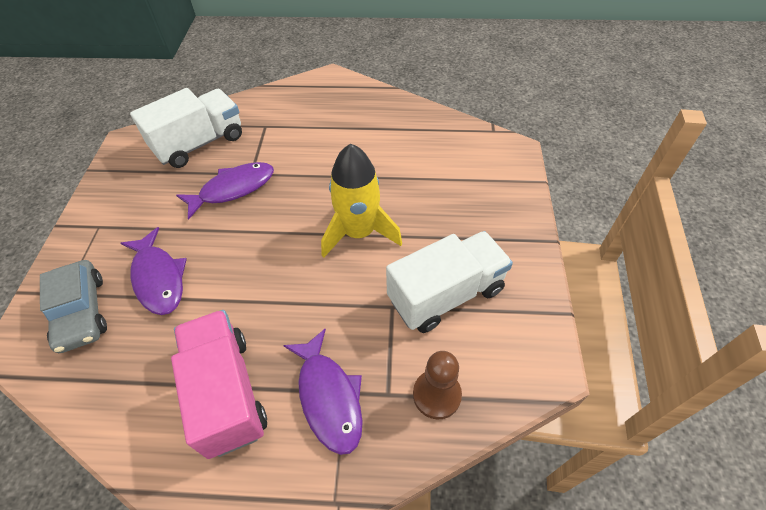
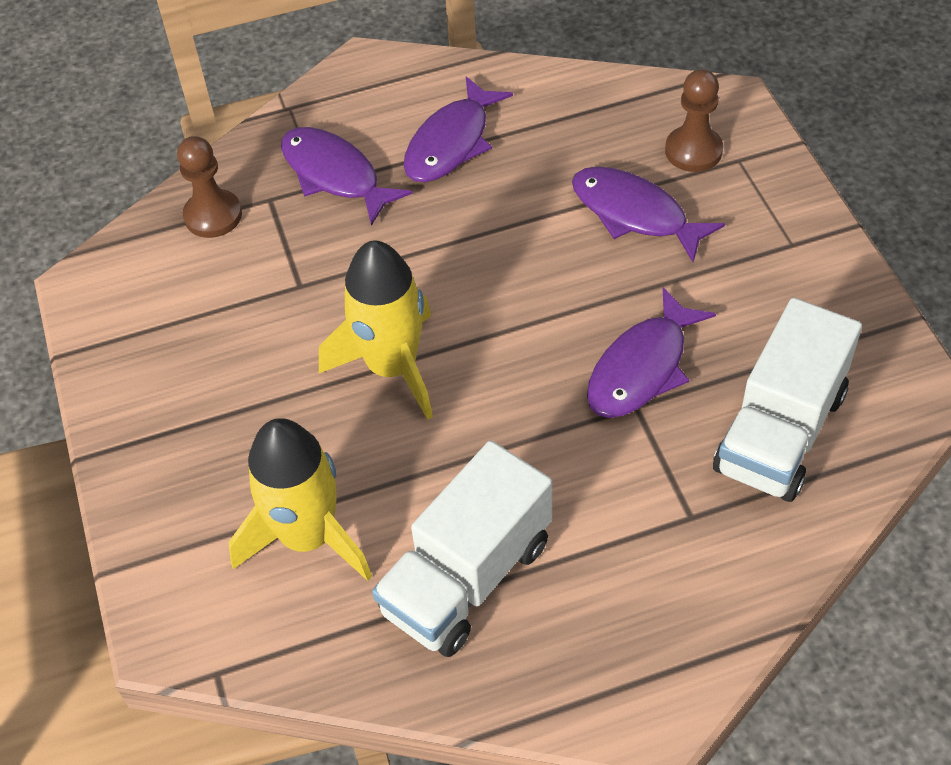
camera: 160 degrees right, 0 degrees up
grey car [40,260,107,353] -> brown pawn [665,69,723,172]
pink truck [171,310,267,459] -> purple fish [404,76,513,182]
white truck [386,231,513,333] -> white truck moved to [372,441,552,657]
none -> yellow rocket [228,418,372,581]

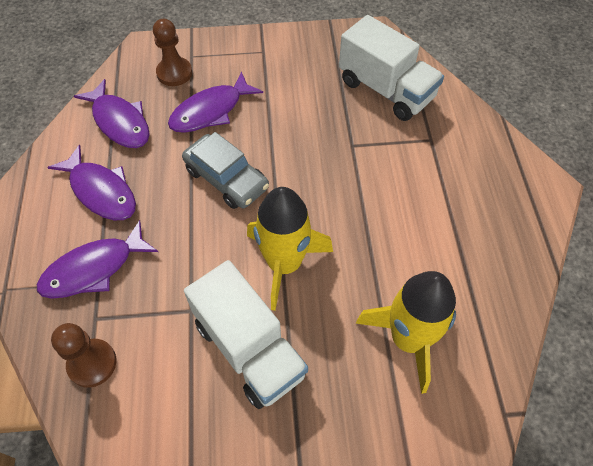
camera: 80 degrees left, 5 degrees up
white truck [372,441,552,657] -> white truck moved to [184,260,308,409]
purple fish [587,287,716,418] -> purple fish moved to [74,79,150,148]
none -> grey car [182,132,269,209]

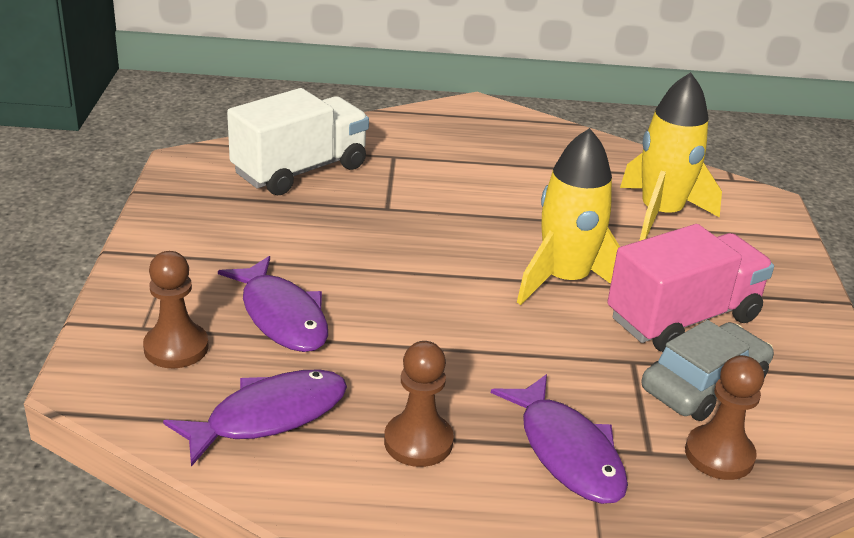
camera: 85 degrees left, 25 degrees down
purple fish [47,145,136,220] -> brown pawn [384,341,454,467]
grey car [182,132,269,209] -> grey car moved to [642,320,774,421]
white truck [184,260,308,409] -> pink truck [607,224,774,352]

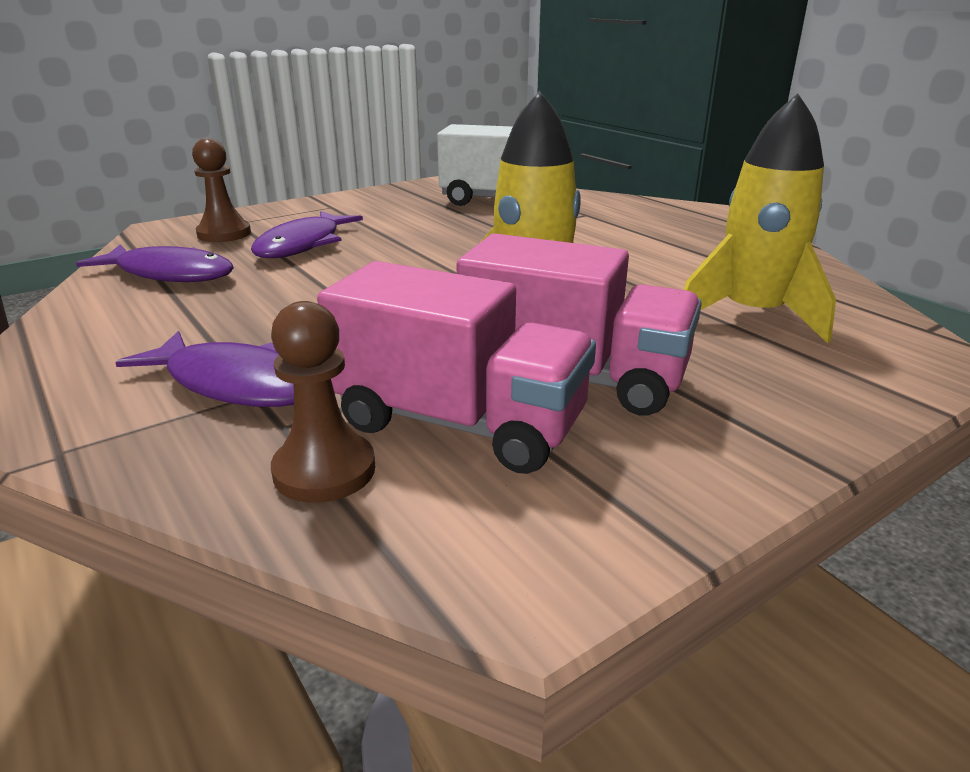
camera: 55 degrees right, 5 degrees down
brown pawn [384,341,454,467] -> none
purple fish [491,374,628,504] -> purple fish turned 90 degrees counterclockwise [115,331,294,407]
grey car [642,320,774,421] -> pink truck [317,261,596,474]

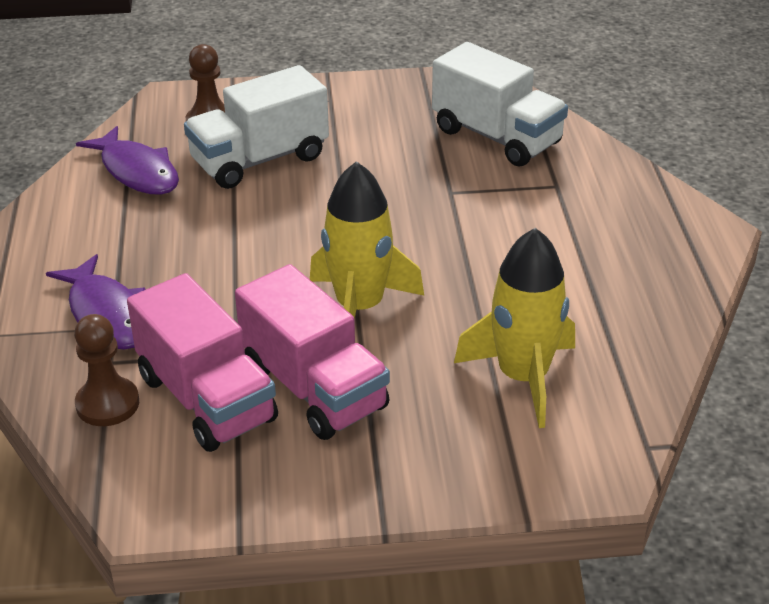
camera: 30 degrees right, 10 degrees up
purple fish [251,211,363,258] -> white truck [184,65,329,189]

